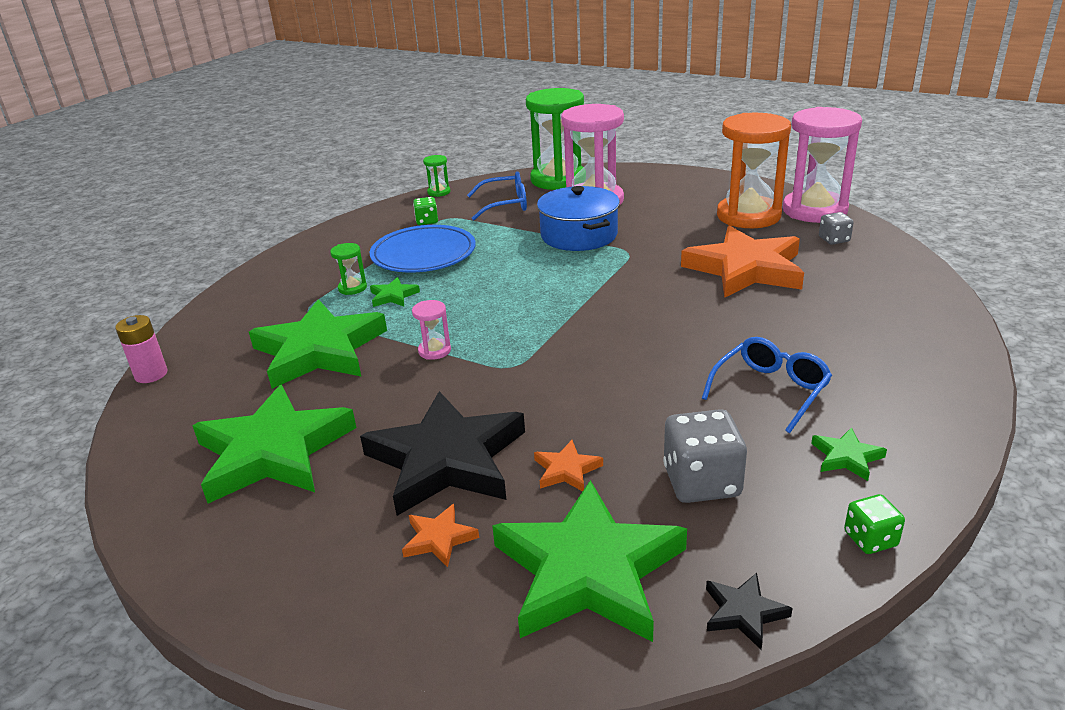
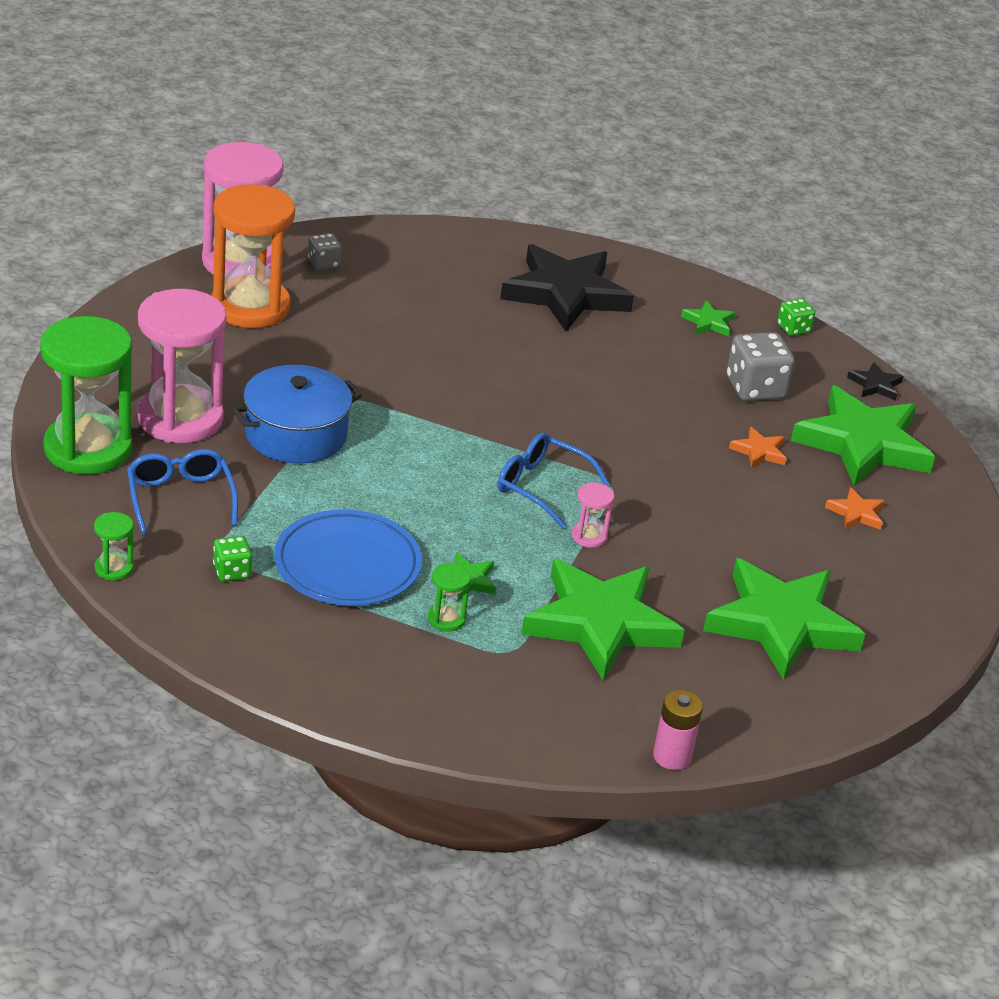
camera: 105 degrees left, 5 degrees up
black star [360,391,525,516] -> black star moved to [500,244,634,332]
orange star [681,226,804,298] -> none
blue glasses [702,337,832,433] -> blue glasses moved to [498,432,609,528]

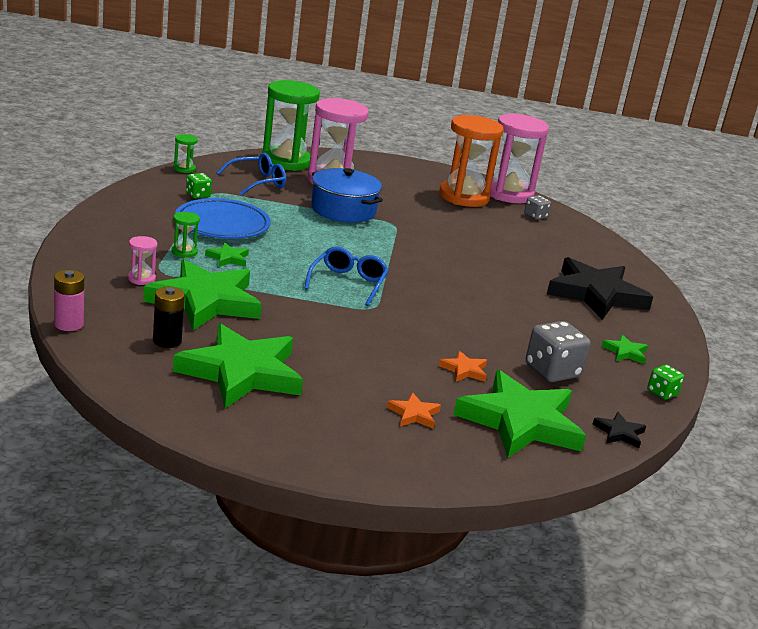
camera: 75 degrees right, 10 degrees down
pink hourglass [571,482,615,548] -> pink hourglass moved to [128,236,157,285]
none -> black battery [153,287,185,348]

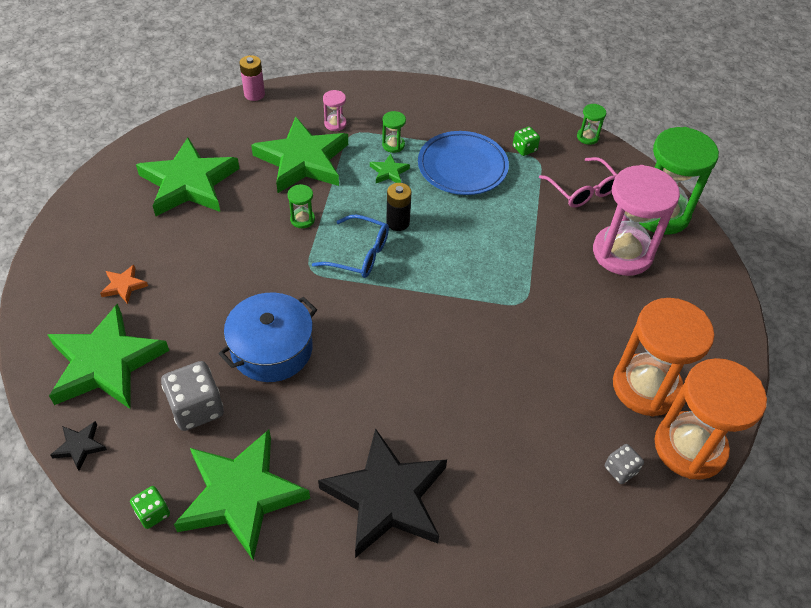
camera: 95 degrees right, 25 degrees up
black battery [153,287,185,348] -> black battery moved to [386,183,412,231]
blue glasses [217,153,286,195] -> pink glasses [539,157,617,208]
blue pot [311,168,383,223] -> blue pot moved to [218,293,317,382]
orange star [439,350,487,382] -> none
pink hourglass [490,113,549,203] -> orange hourglass [654,358,767,480]
green star [601,335,648,364] -> green star [174,430,310,560], size x2.43
none -> green hourglass [288,184,315,228]

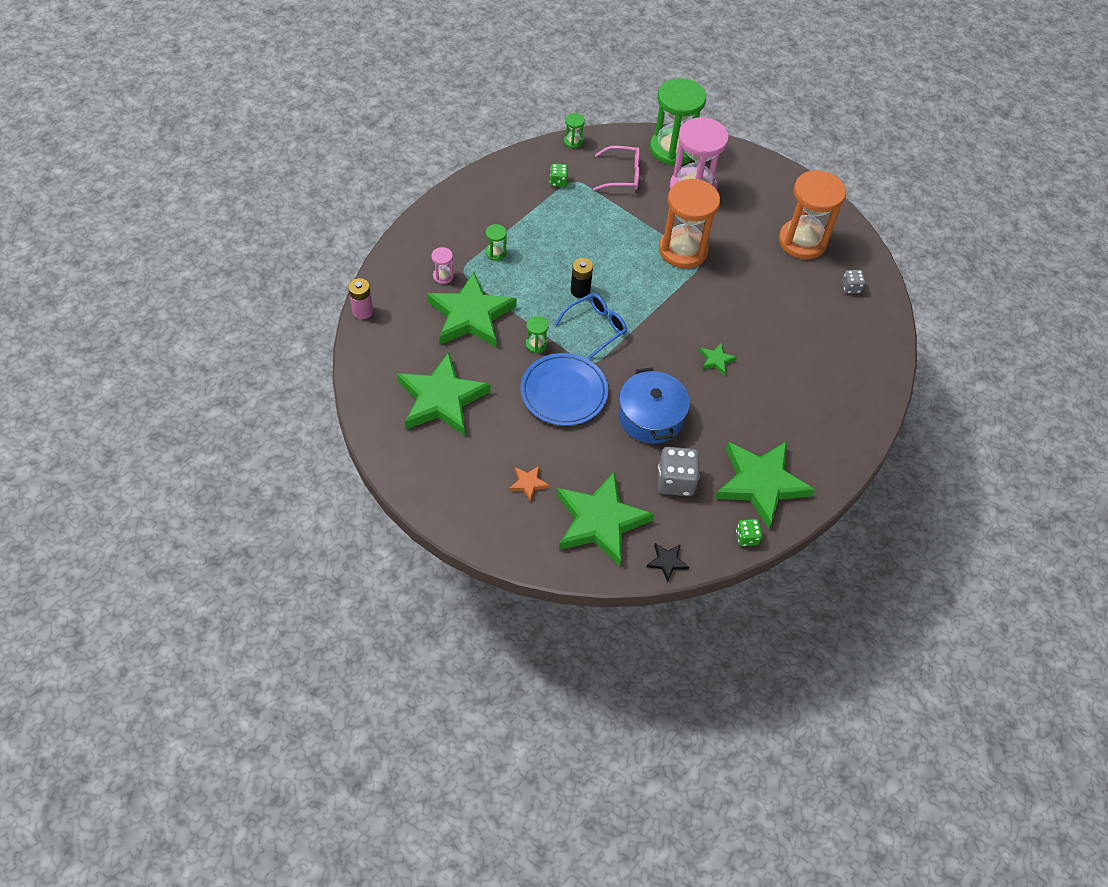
camera: 60 degrees left, 5 degrees up
black star [318,428,447,558] -> none
green star [370,154,410,183] -> green star moved to [700,343,737,376]
blue plate [418,131,509,195] -> blue plate moved to [521,353,608,426]
orange hourglass [654,358,767,480] -> orange hourglass moved to [659,179,720,269]

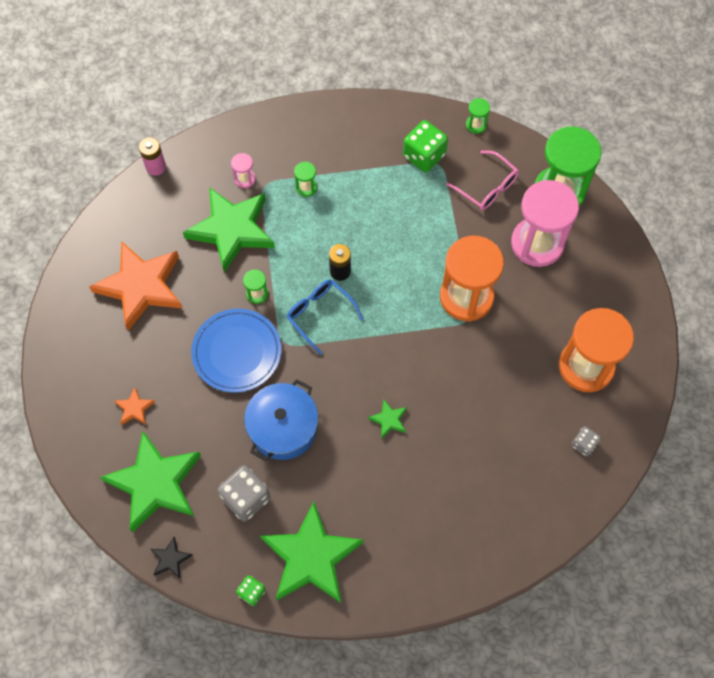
camera: 45 degrees right, 10 degrees up
green star [397,352,491,436] -> orange star [89,241,183,331]
green dice [550,164,568,187] -> green dice [403,120,448,172], size x1.81
blue glasses [555,293,627,360] -> blue glasses turned 135 degrees counterclockwise [287,280,364,355]

